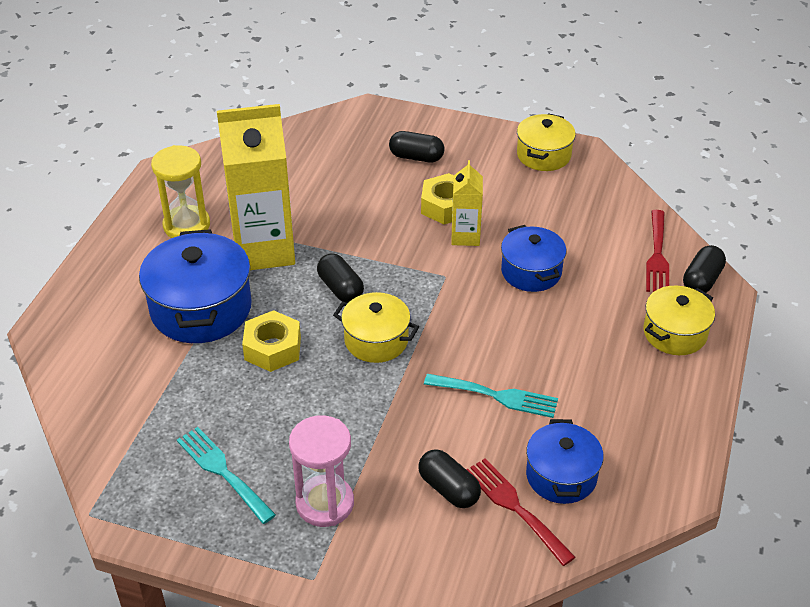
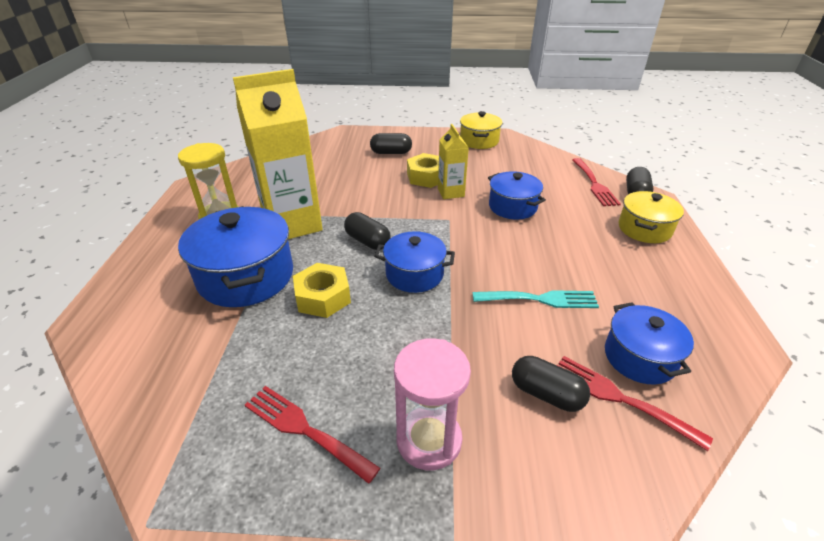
camera: 15 degrees left, 5 degrees down
turquoise fork [177,427,276,524] -> red fork [245,386,380,484]
yellow pot [333,292,419,363] -> blue pot [374,231,455,293]

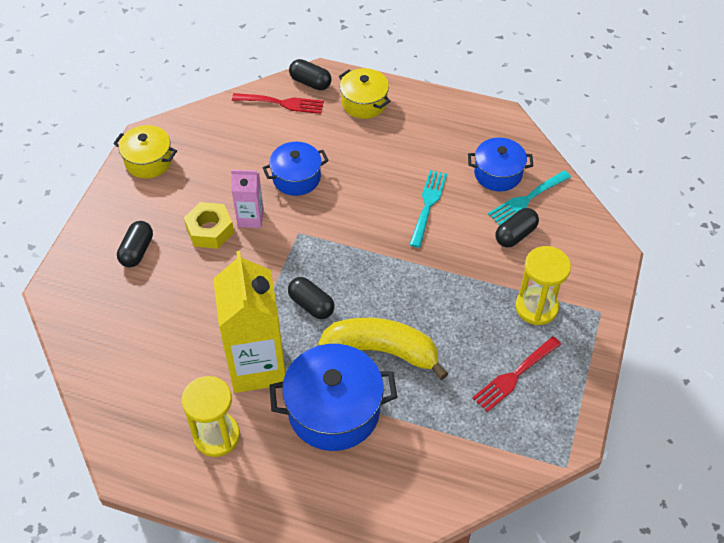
camera: 75 degrees left, 15 degrees up
yellow nut [293,263,351,318] -> yellow banana [318,318,449,380]
black capsule [344,212,390,250] -> black capsule turned 75 degrees clockwise [288,277,334,319]
blue pot [374,231,455,293] -> none
pink hourglass [394,339,471,470] -> yellow hourglass [515,246,571,325]
yellow carton [438,124,469,199] -> pink carton [231,170,264,228]
red fork [557,356,713,451] -> turquoise fork [488,170,571,226]

